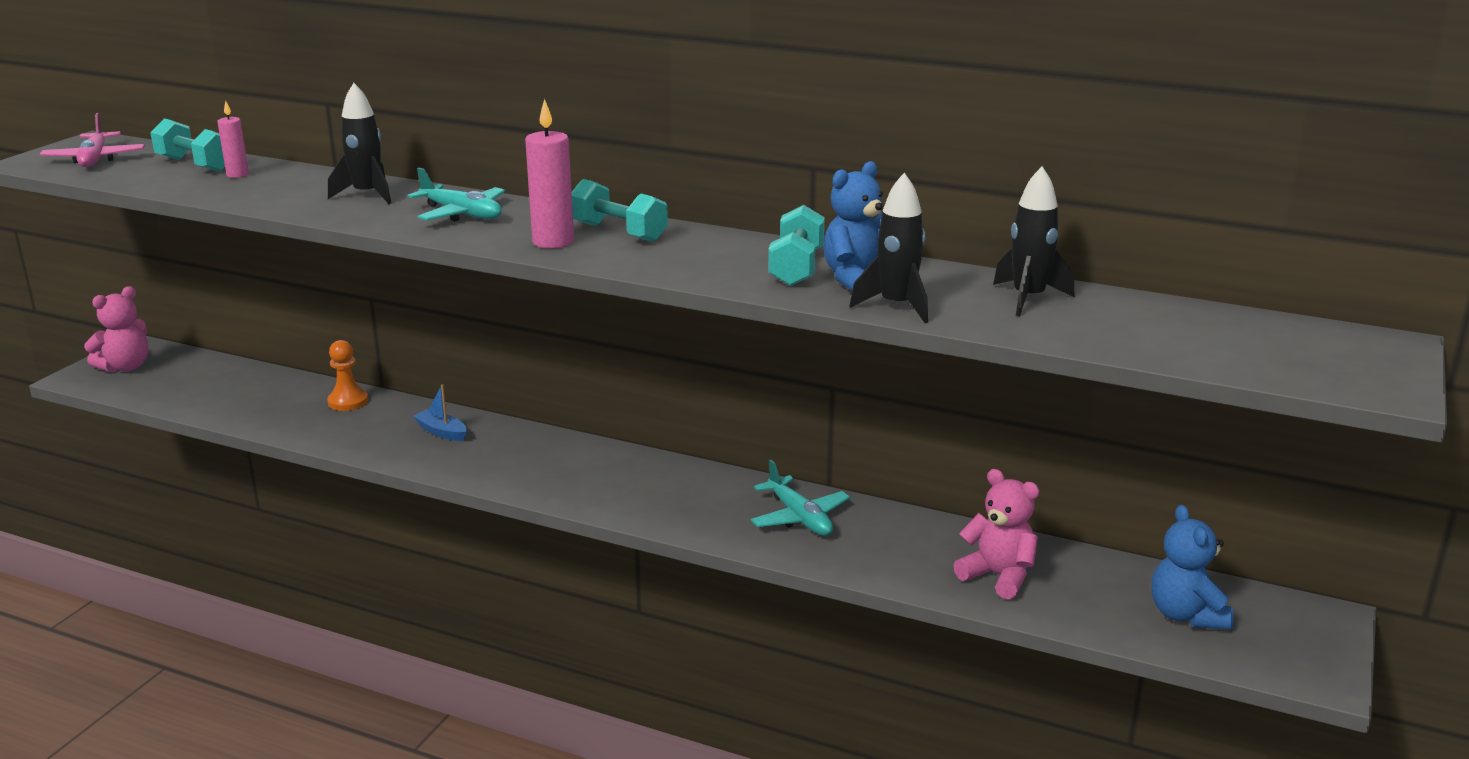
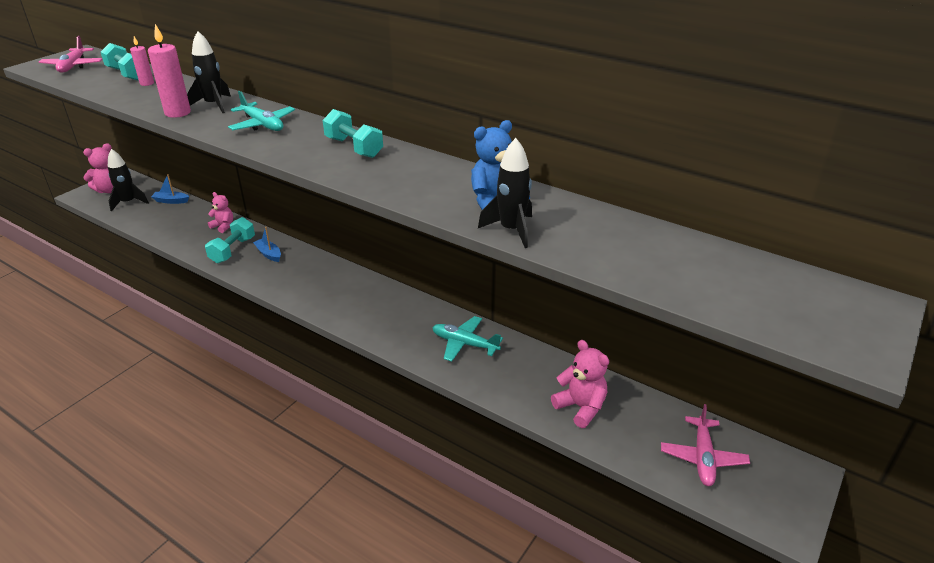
camera: 10 degrees right, 10 degrees up
orange pawn [327,340,368,411] -> pink teddy bear [208,192,233,233]
pink candle [525,99,574,249] -> pink candle moved to [148,24,191,118]
turquoise plane [751,460,850,536] -> turquoise plane turned 135 degrees clockwise [432,316,503,362]
turquoise dumbbell [768,205,825,286] -> turquoise dumbbell moved to [205,217,255,264]
black rocket [993,167,1074,316] -> black rocket moved to [108,149,149,212]
blue teddy bear [1152,505,1234,629] -> pink plane [661,404,750,486]
none -> blue boat [151,174,189,204]

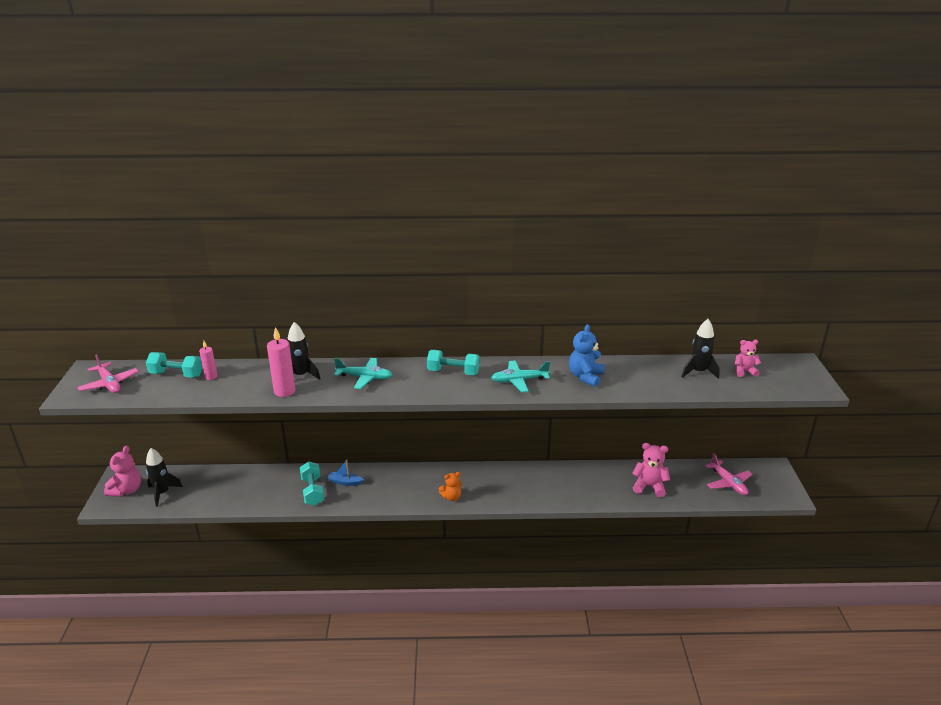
camera: 35 degrees left, 5 degrees down
blue boat [151,174,189,204] -> none
pink teddy bear [208,192,233,233] -> pink teddy bear moved to [735,340,761,377]
turquoise plane [432,316,503,362] -> turquoise plane moved to [491,360,550,393]
black rocket [478,138,532,248] -> black rocket moved to [682,319,720,379]
none -> orange teddy bear [439,472,462,501]

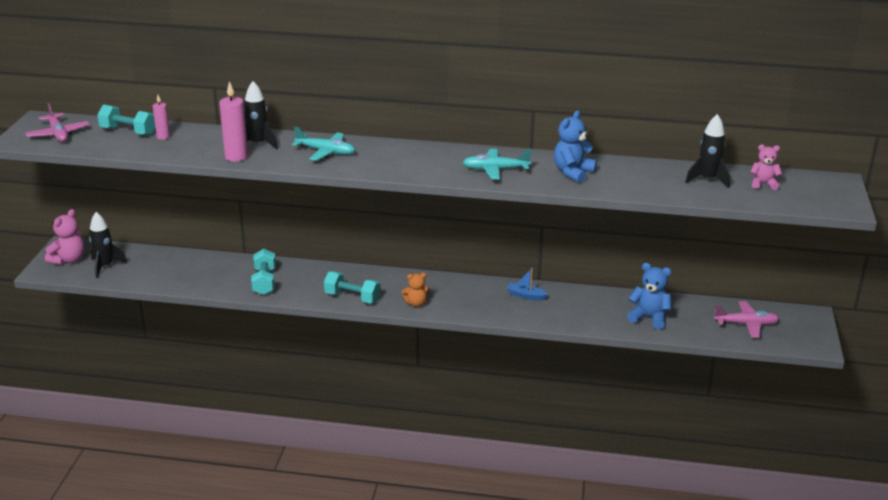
camera: 10 degrees right, 0 degrees up
blue boat [328,460,363,486] -> blue boat moved to [506,268,548,301]
turquoise dumbbell [427,350,480,375] -> turquoise dumbbell moved to [324,271,381,303]
pink teddy bear [632,443,670,497] -> blue teddy bear [627,263,672,329]
pink plane [705,453,753,495] -> pink plane turned 75 degrees counterclockwise [714,301,780,338]

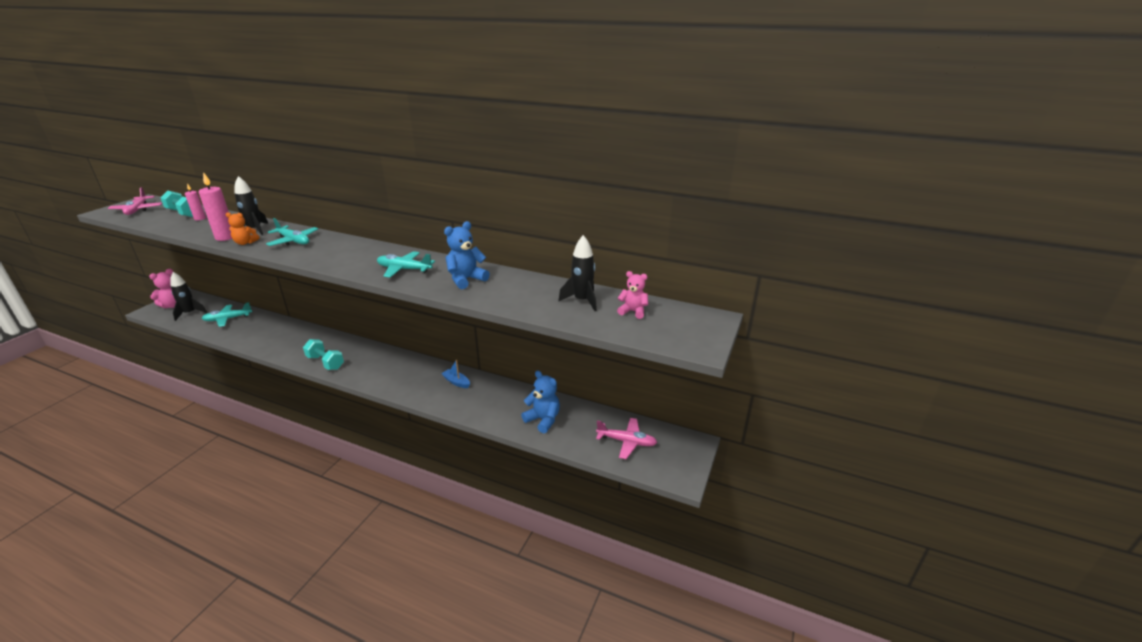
camera: 15 degrees right, 0 degrees up
turquoise dumbbell [251,249,276,295] -> none
orange teddy bear [402,273,430,307] -> orange teddy bear moved to [225,212,260,245]
none -> turquoise plane [201,302,252,327]

